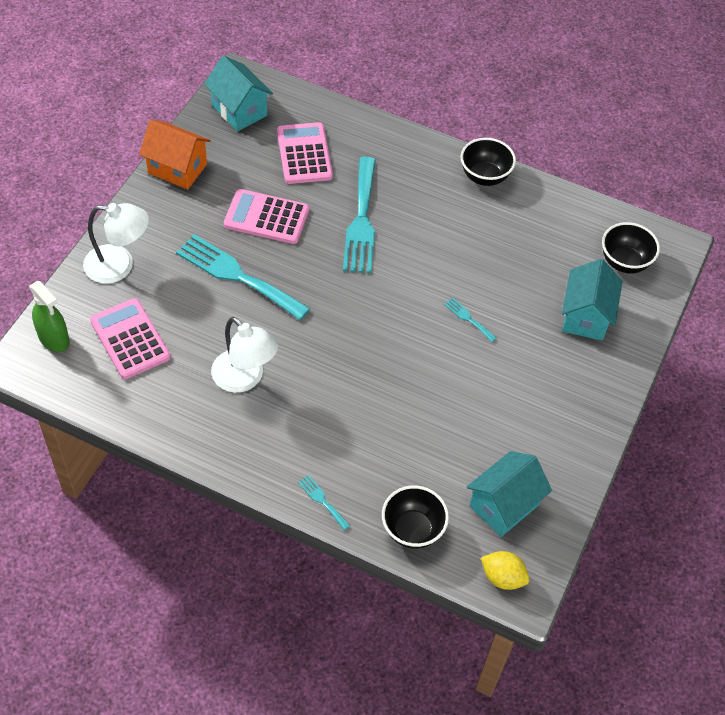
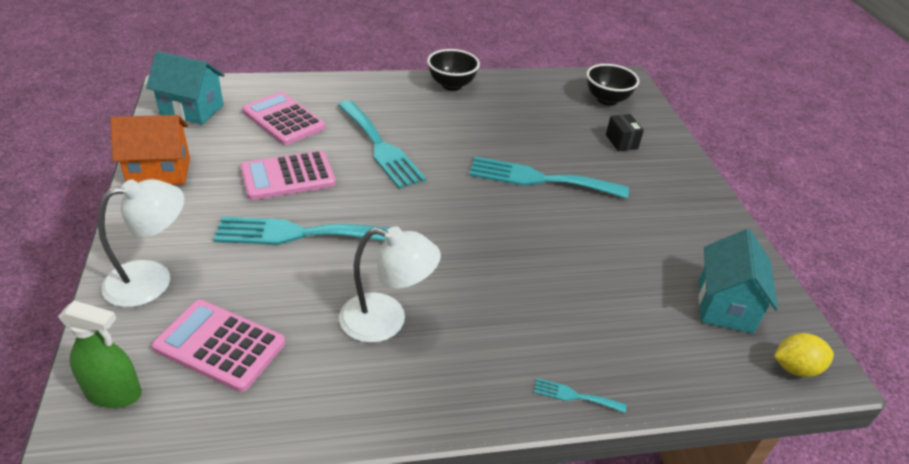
camera: 35 degrees left, 15 degrees down
black bowl [382,485,449,549] -> none
turquoise fork [444,298,497,342] -> turquoise fork [469,157,629,199], size x2.38
turquoise house [562,259,623,341] -> black box [606,114,644,151]

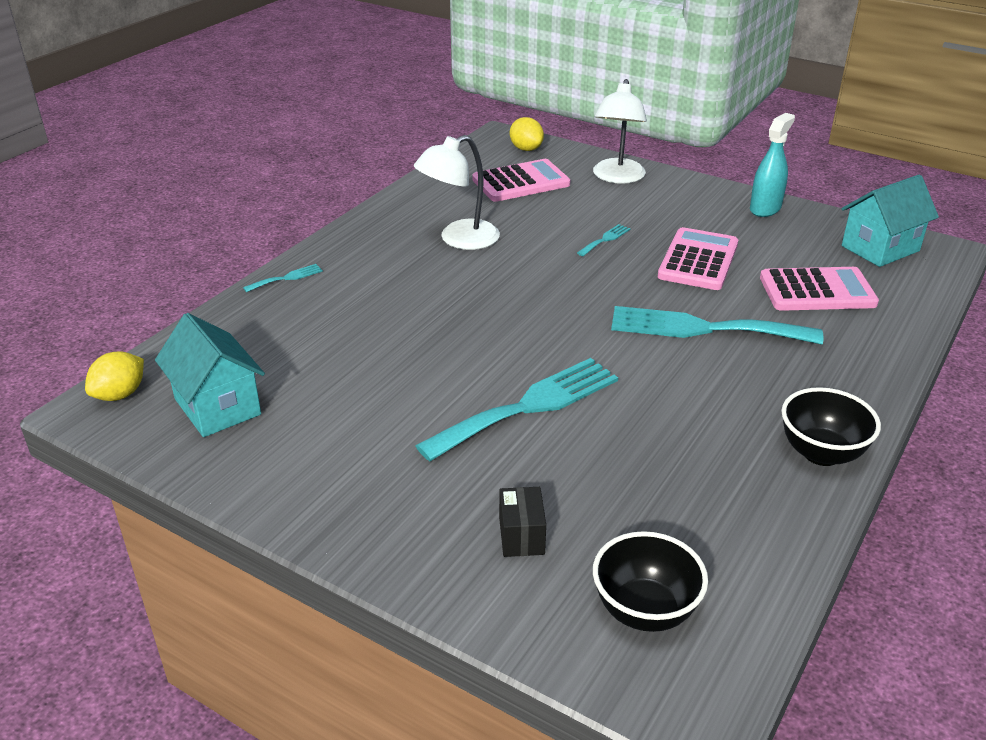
camera: 135 degrees right, 5 degrees down
green spray bottle [58,301,142,408] -> yellow lemon [510,117,544,151]
orange house [110,115,190,185] -> turquoise spray bottle [750,113,795,217]
turquoise fork [213,217,389,245] -> turquoise fork [577,224,631,256], size x0.42
black box [606,114,644,151] -> black box turned 60 degrees clockwise [499,487,546,557]

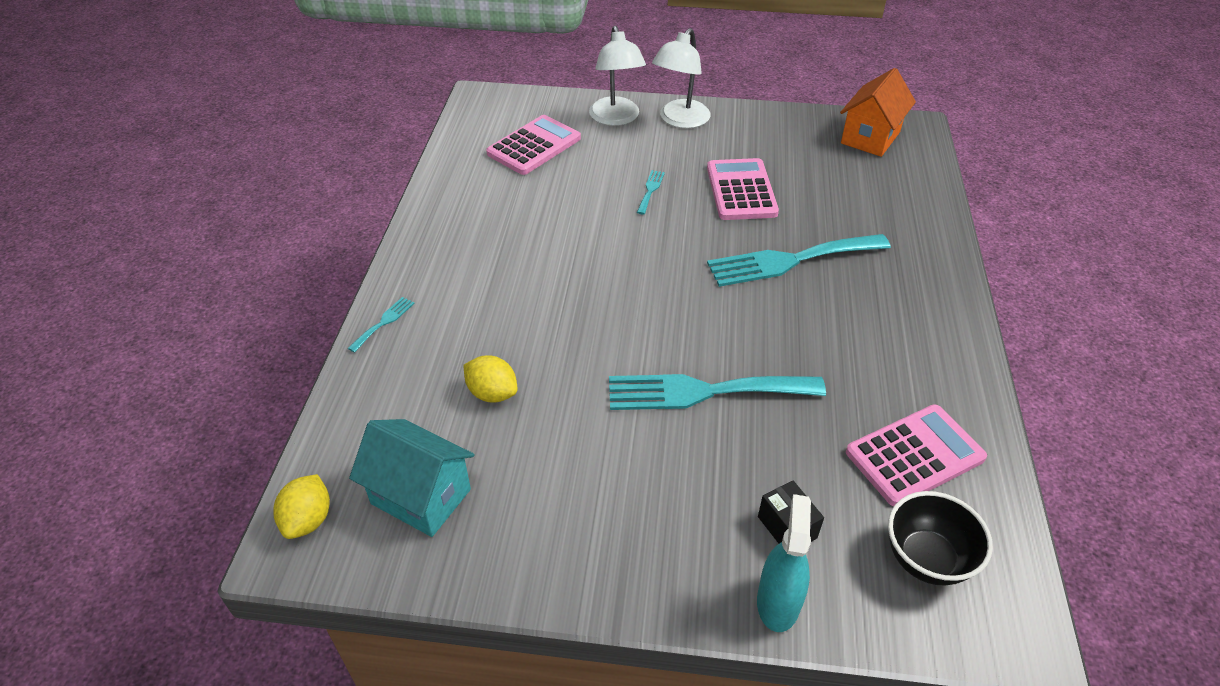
camera: 25 degrees left, 10 degrees up
white lamp [414,135,500,250] -> white lamp moved to [652,28,711,128]
turquoise fork [415,358,618,461] -> turquoise fork turned 120 degrees counterclockwise [609,374,826,410]
yellow lemon [510,117,544,151] -> yellow lemon moved to [464,355,518,403]
turquoise spray bottle [750,113,795,217] -> turquoise spray bottle moved to [757,494,811,632]
pink calculator [760,267,879,311] -> pink calculator moved to [846,405,987,506]
black bowl [781,387,881,466] -> none
turquoise house [842,174,939,267] -> orange house [840,68,916,157]

